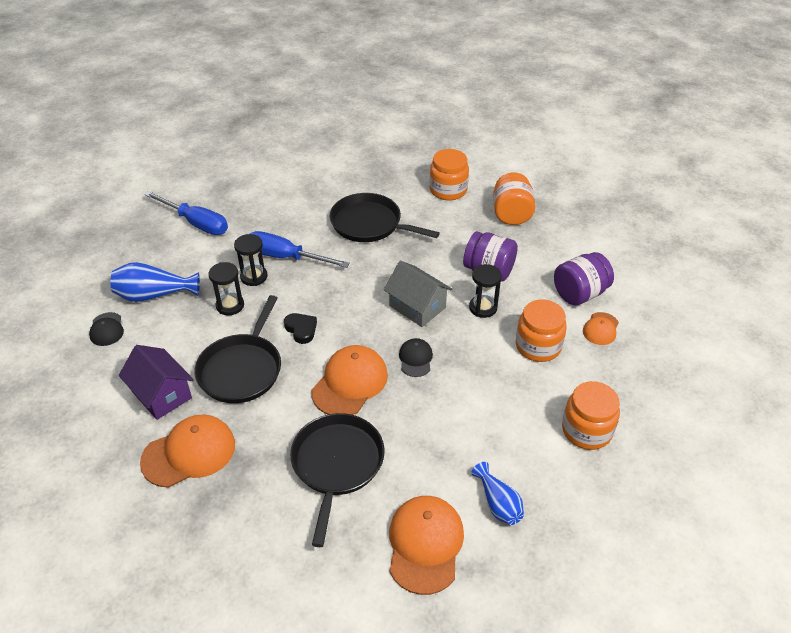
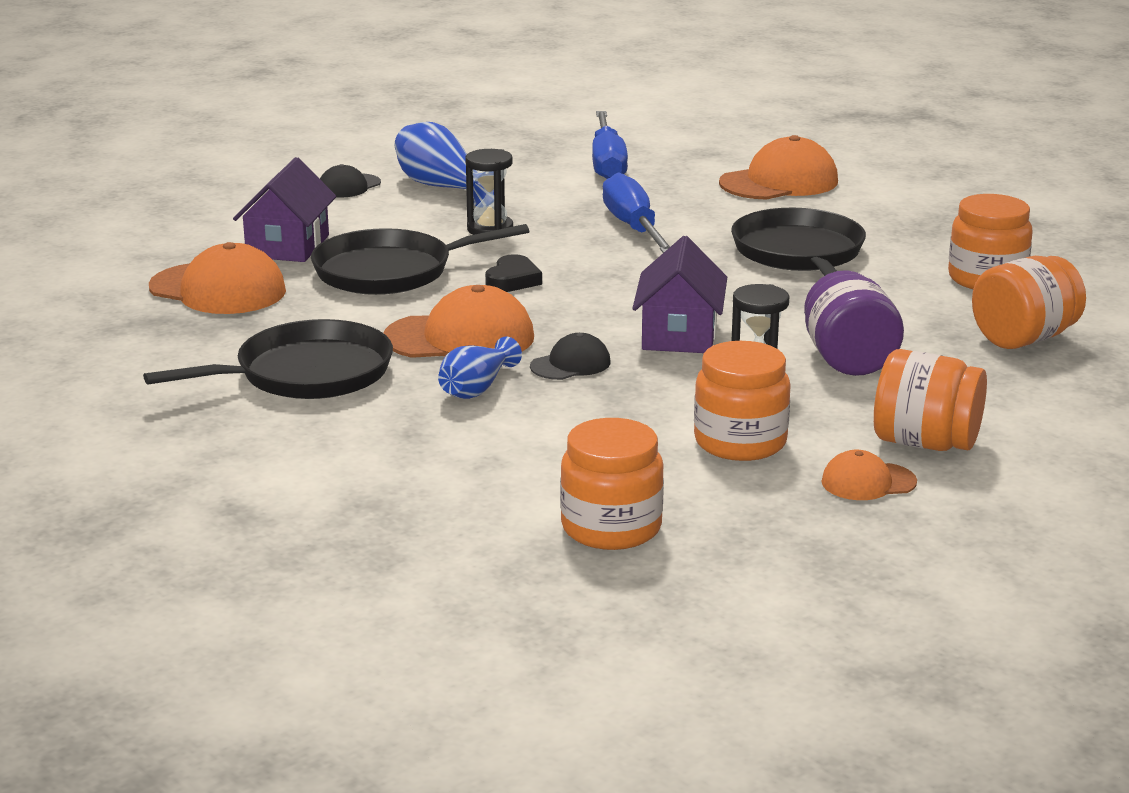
camera: 55 degrees right, 20 degrees down
black hourglass [234,234,267,286] -> none
grey house [384,261,452,327] -> purple house [632,236,727,353]
orange cap [389,496,464,595] -> orange cap moved to [719,135,838,200]
blue vase [472,462,524,525] -> blue vase moved to [438,337,522,399]
purple jar [554,252,614,305] -> orange jar [874,349,987,451]

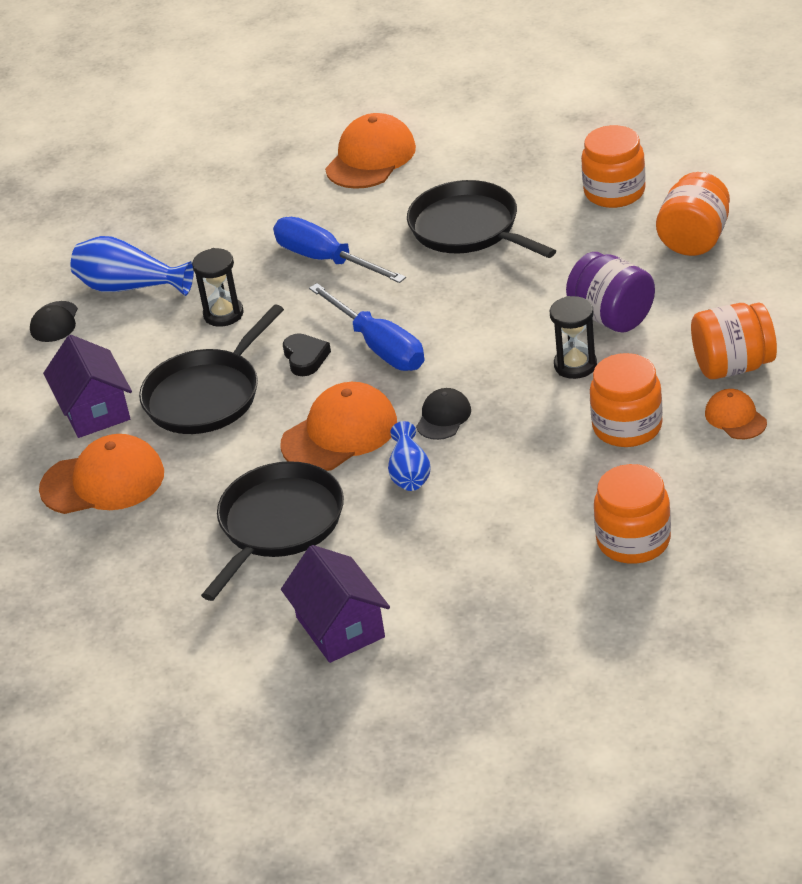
camera: 30 degrees left, 15 degrees up
blue screwdriver [592,111,628,179] -> blue screwdriver moved to [309,283,424,371]
purple house [632,236,727,353] -> purple house moved to [281,545,390,663]
orange cap [821,450,917,500] -> orange cap turned 105 degrees clockwise [705,389,767,439]

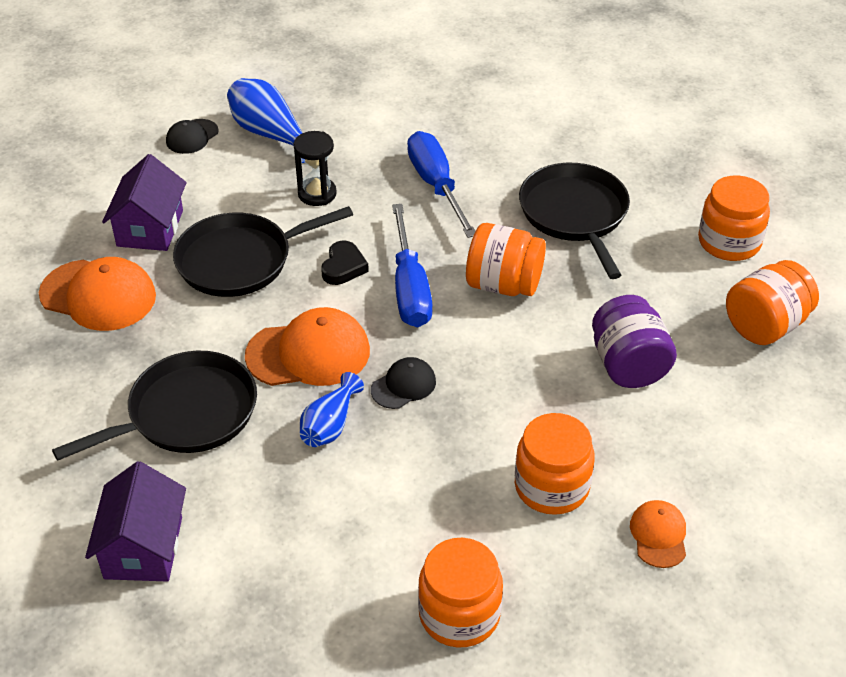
camera: 25 degrees right, 5 degrees up
orange cap [325,113,416,189] -> none
black hourglass [550,296,597,379] -> none
orange jar [691,303,777,379] -> orange jar moved to [466,223,546,296]

